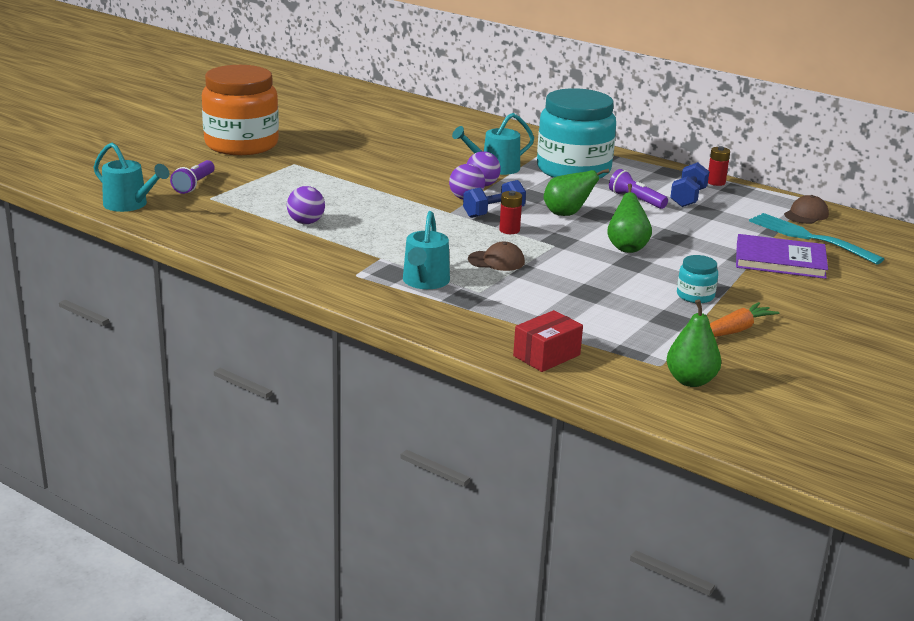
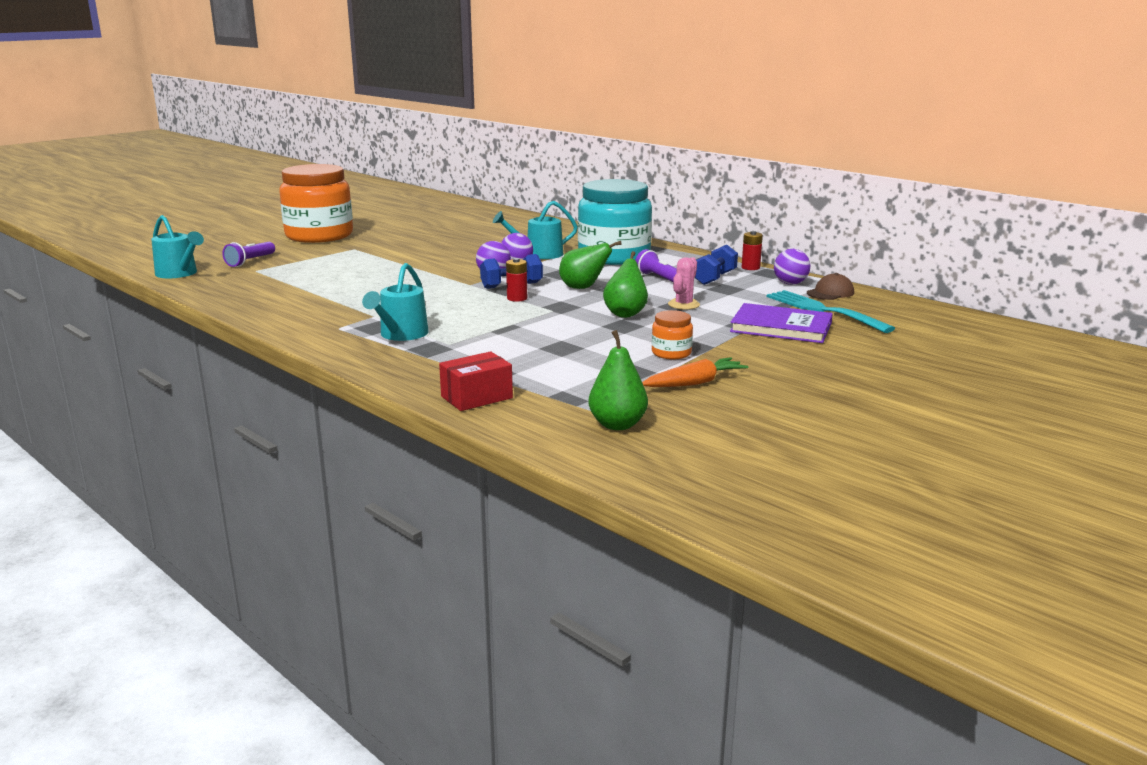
camera: 10 degrees right, 5 degrees down
purple ball [287,186,325,224] -> purple ball moved to [774,249,810,285]
brown cap [468,242,525,271] -> none
turquoise jar [677,255,718,303] -> orange jar [652,310,693,359]
none -> pink cactus [668,257,700,310]

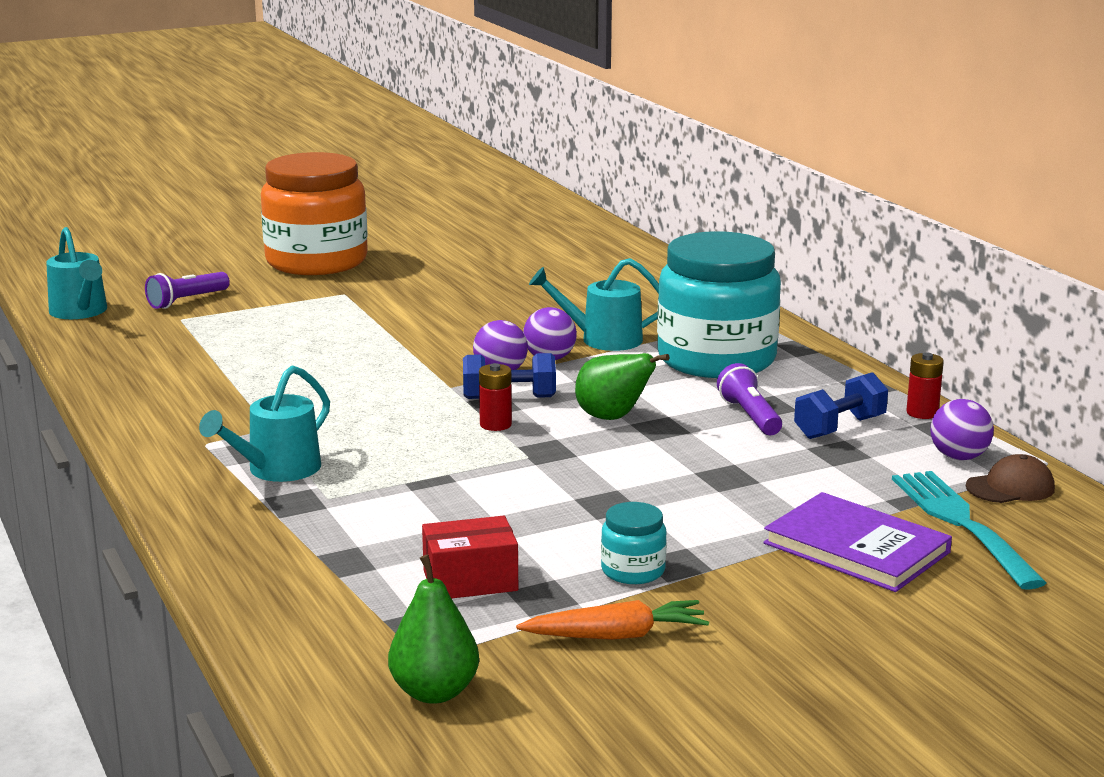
camera: 20 degrees right, 0 degrees up
red box [439,351,513,411] -> red box moved to [422,516,518,599]
green pear [603,251,648,318] -> none
orange jar [652,310,693,359] -> turquoise jar [601,502,667,584]
pink cactus [668,257,700,310] -> none

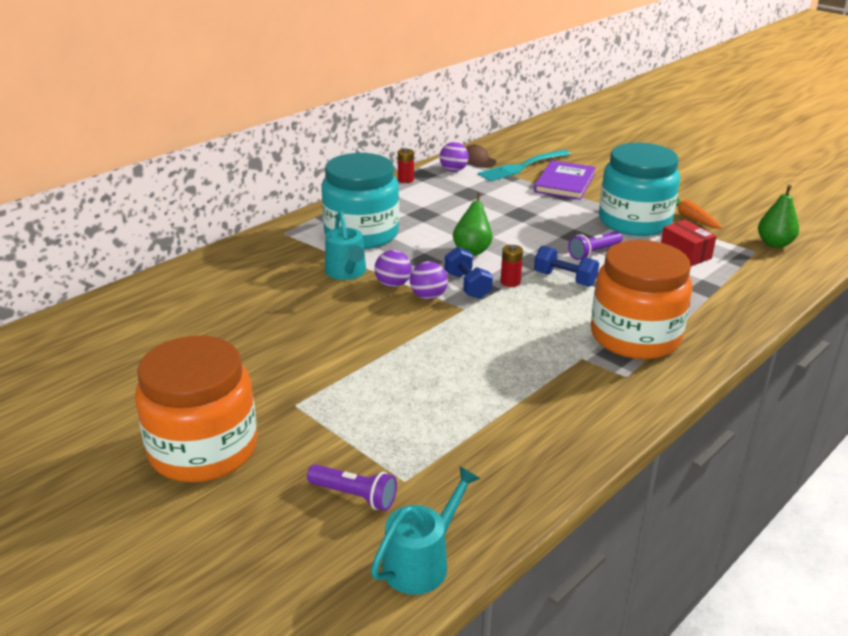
camera: 110 degrees left, 10 degrees up
turquoise watering can [199,365,330,482] -> orange jar [591,240,692,359]
turquoise jar [601,502,667,584] -> turquoise jar [599,143,680,236], size x2.44
purple flashlight [717,363,782,435] -> purple flashlight moved to [568,231,623,260]
blue dumbbell [794,372,888,439] -> blue dumbbell moved to [534,246,599,287]

